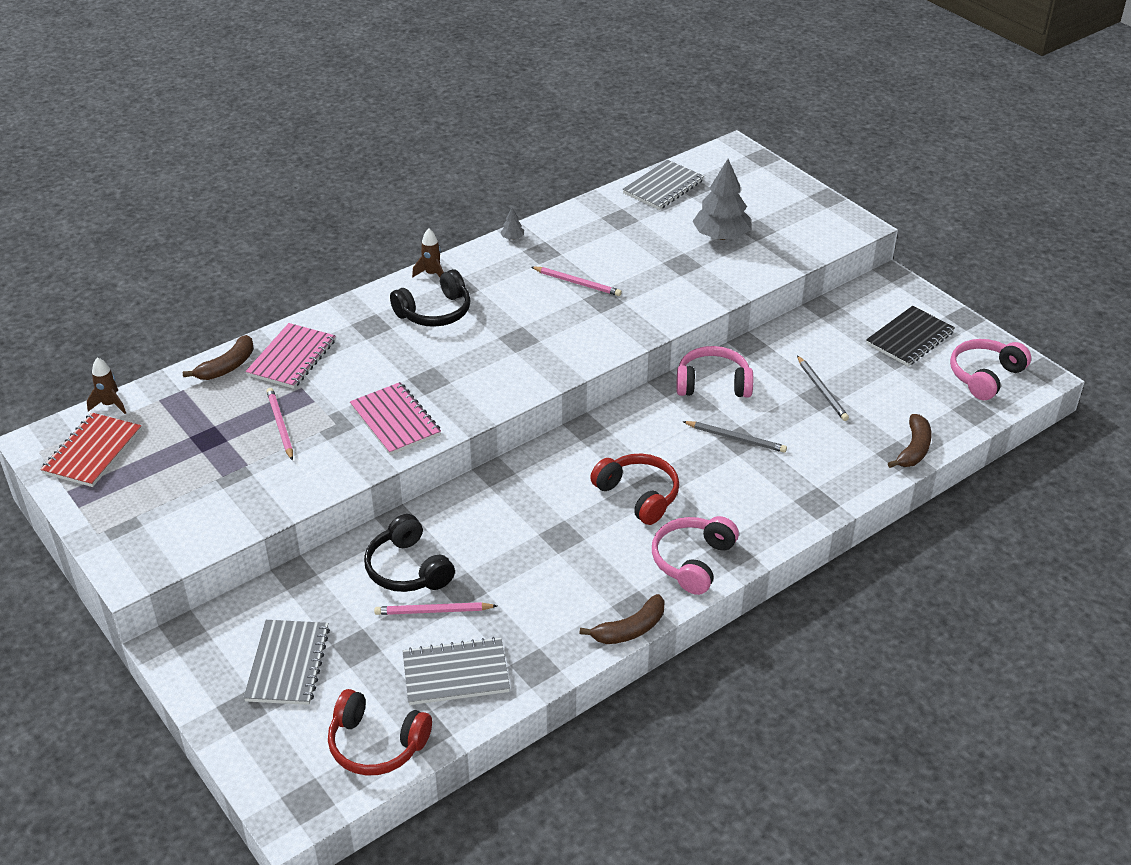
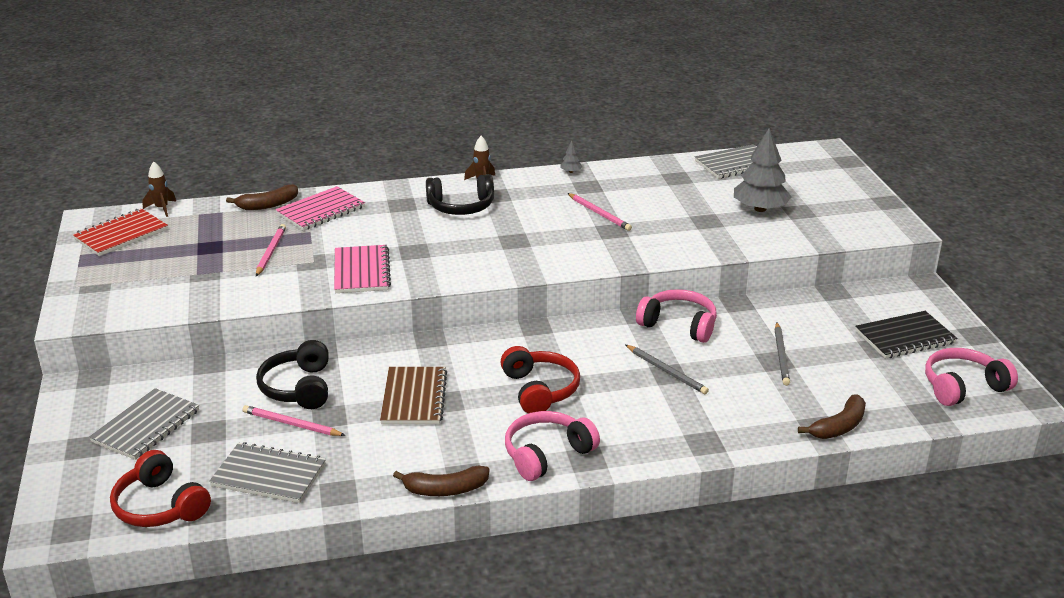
camera: 25 degrees right, 10 degrees down
none -> brown notebook [380,367,447,424]

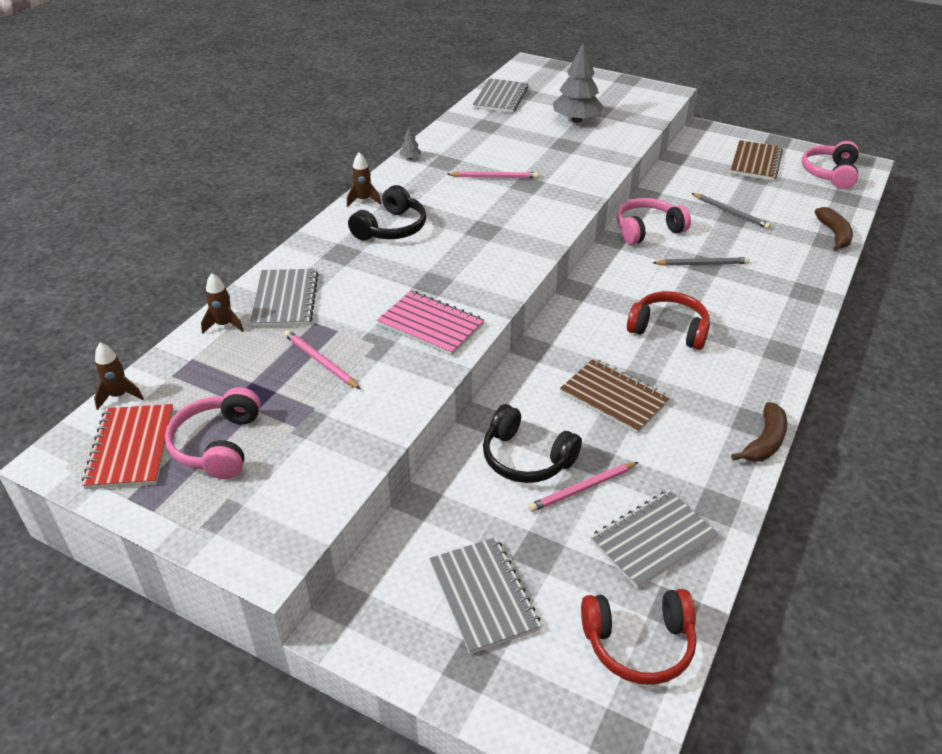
camera: 50 degrees left, 10 degrees up
brown banana [226,184,298,210] -> brown rocket [201,273,244,334]
pink notebook [275,186,365,231] -> grey notebook [250,269,319,327]
pink headphones [505,411,600,481] -> pink headphones moved to [165,387,261,479]
black notebook [855,311,957,359] -> brown notebook [730,140,783,181]

